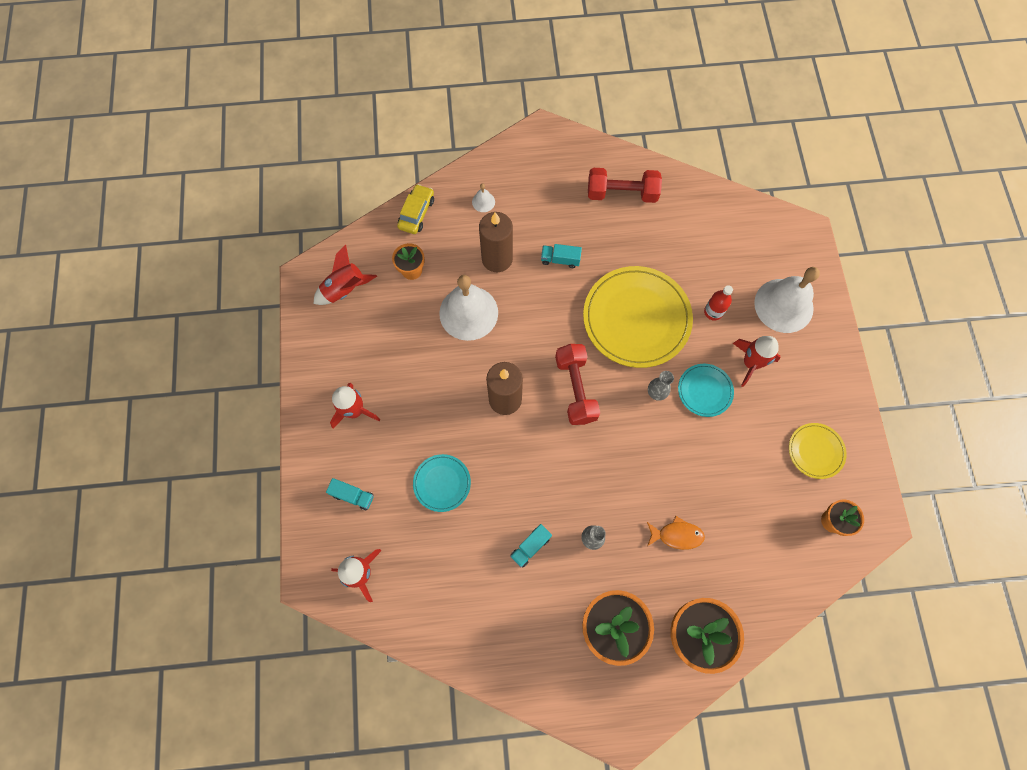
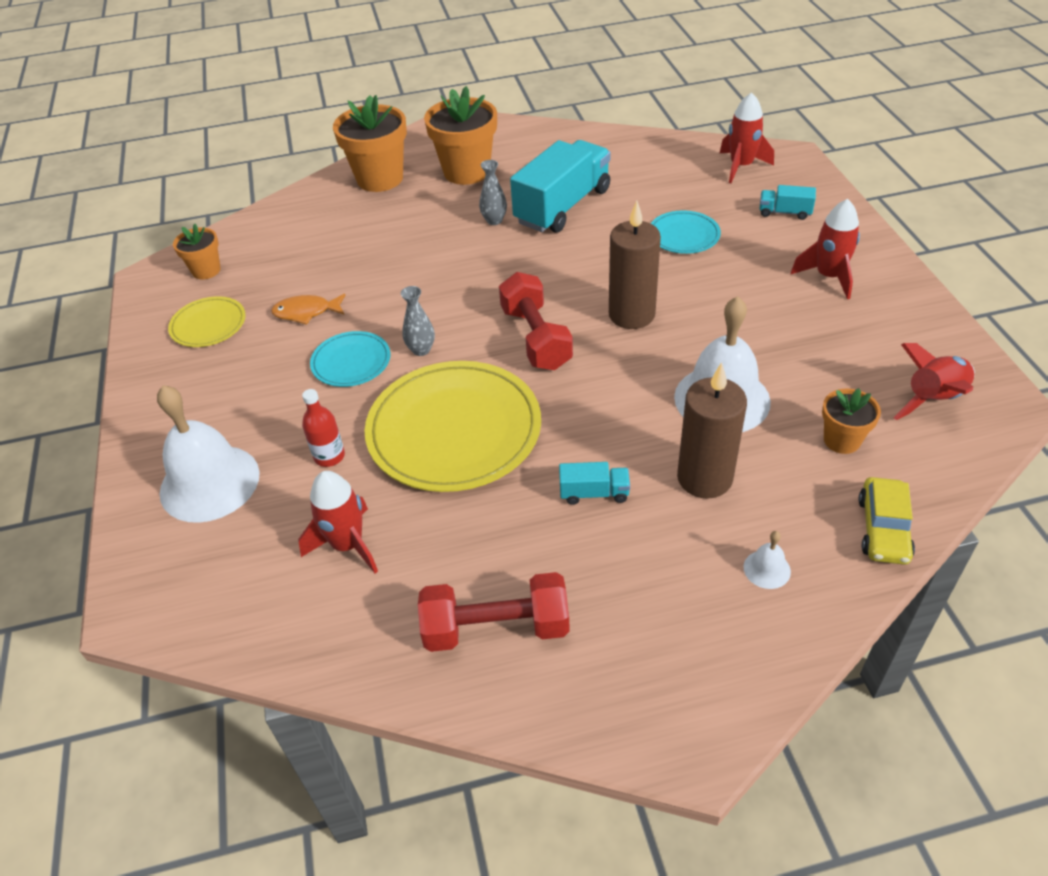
camera: 175 degrees right, 25 degrees down
turquoise truck [510,524,552,567] -> turquoise truck [510,140,611,233], size x2.27
orange fish [647,516,705,550] -> orange fish moved to [271,294,345,325]
red rocket [733,336,781,387] -> red rocket moved to [298,471,378,573]

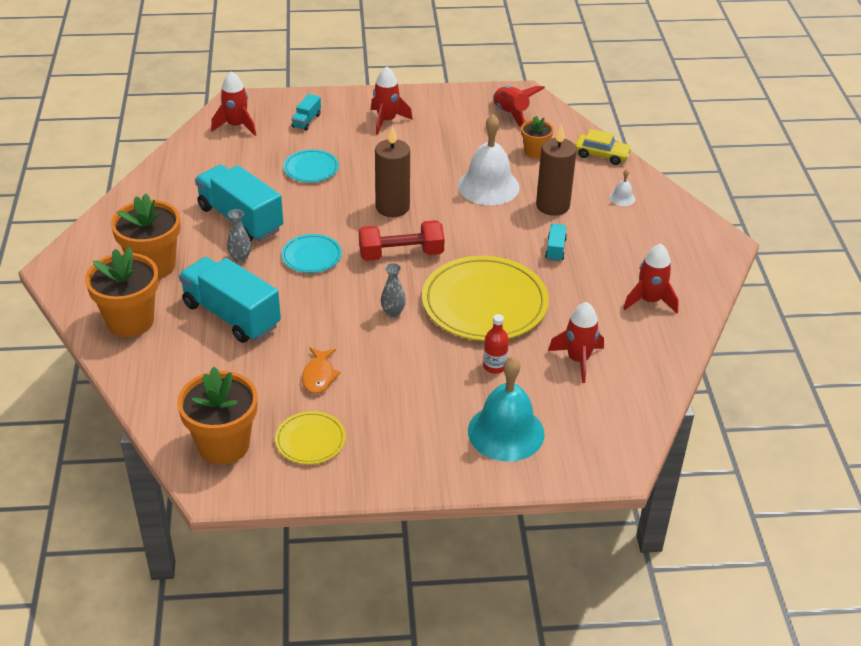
camera: 85 degrees left, 5 degrees down
white bell [157,385,260,523] -> turquoise bell [468,356,545,462]
orange flower pot [173,224,221,279] -> orange flower pot [177,367,258,465], size x1.83
turquoise plate [310,331,390,387] -> turquoise plate moved to [281,234,342,273]
red dumbbell [418,572,570,652] -> red rocket [623,243,679,313]
none -> turquoise truck [179,257,281,343]

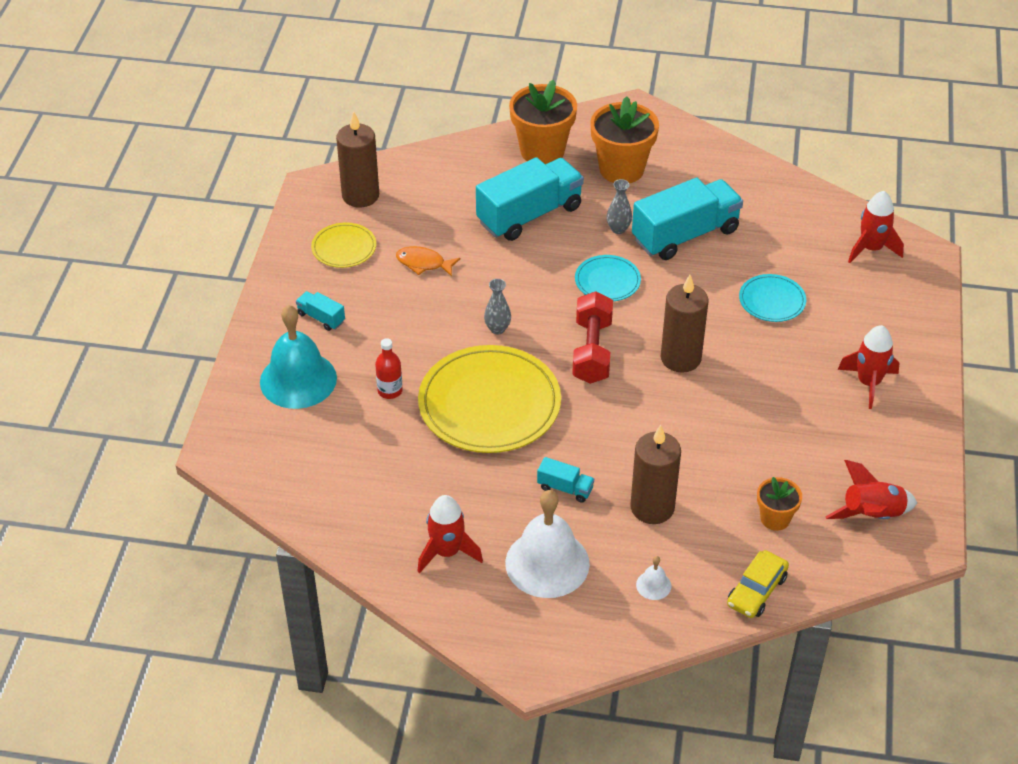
camera: 105 degrees right, 5 degrees up
orange flower pot [177,367,258,465] -> brown candle [336,111,379,208]
turquoise truck [292,94,321,131] -> turquoise truck moved to [296,291,345,331]
white bell [458,114,520,205] -> white bell moved to [505,490,590,598]
red rocket [548,302,604,383] -> none

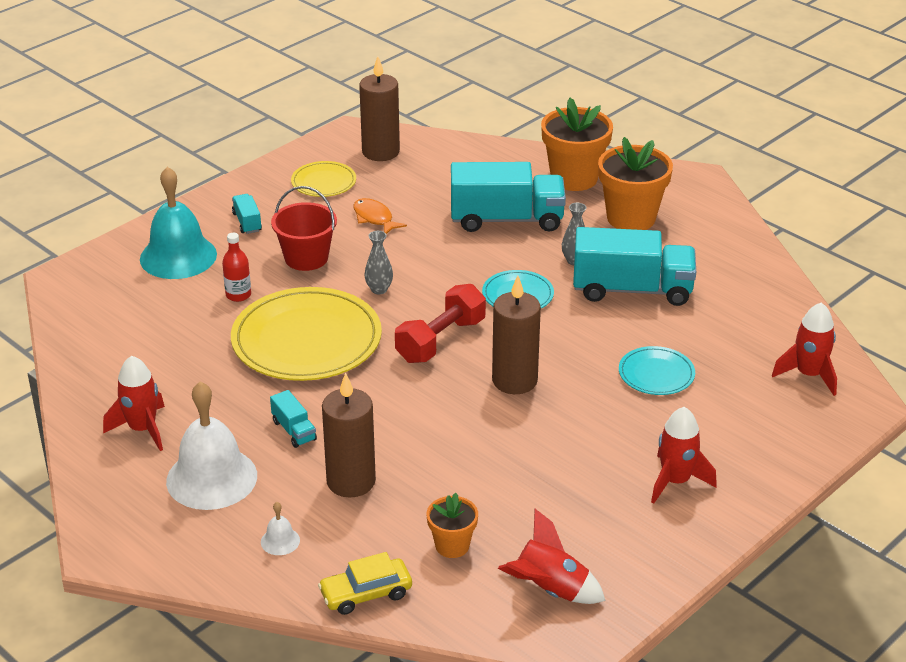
camera: 35 degrees right, 10 degrees down
none -> red bucket [271,186,337,271]

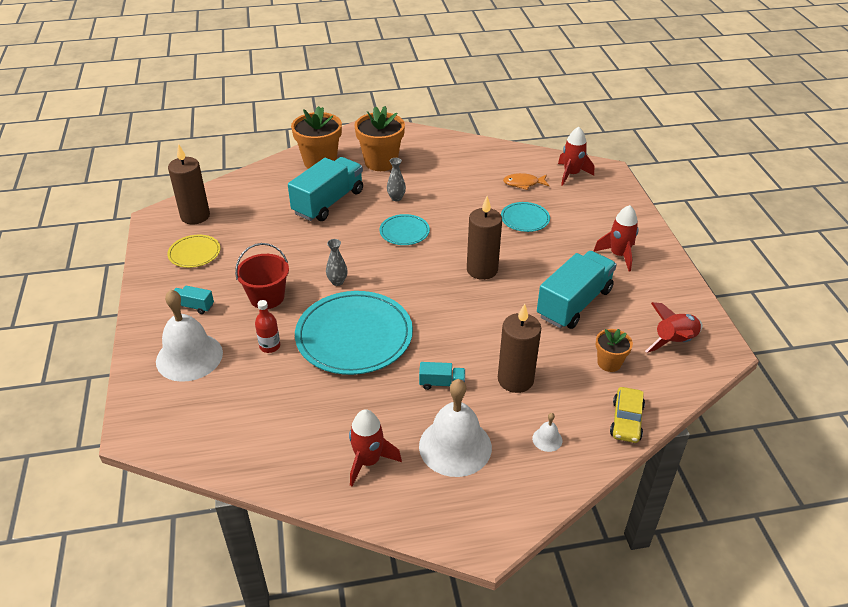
camera: 55 degrees left, 5 degrees up
turquoise bell [140,167,217,279] -> white bell [156,289,223,382]
yellow plate [231,287,382,381] -> turquoise plate [295,291,413,375]
orange fish [353,198,407,234] -> orange fish moved to [503,173,550,190]
red dumbbell [395,284,486,363] -> none
turquoise truck [573,227,696,306] -> turquoise truck moved to [537,251,617,329]

